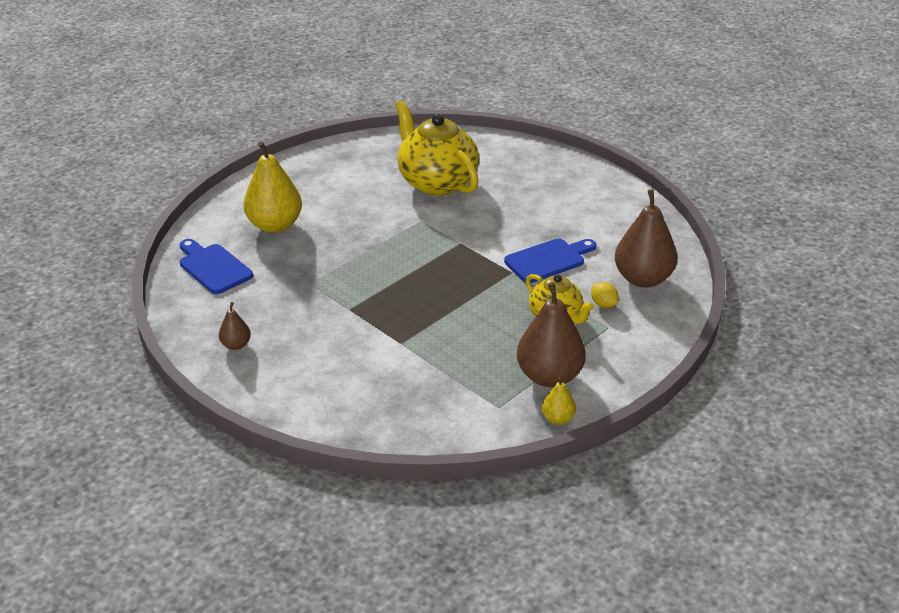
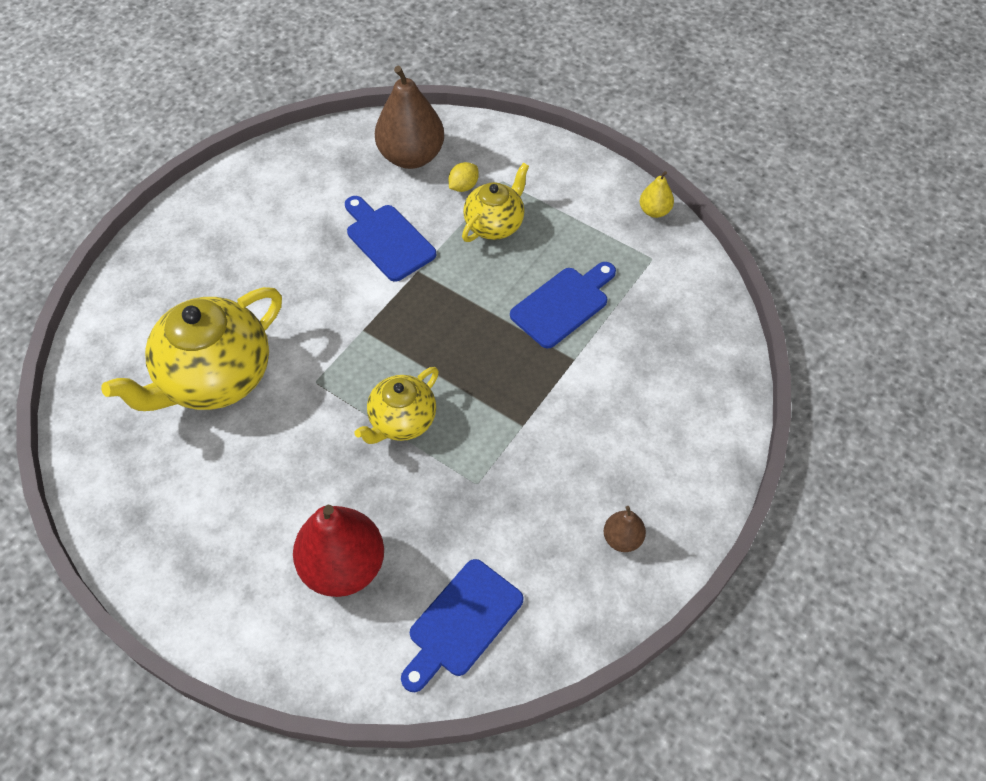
camera: 100 degrees left, 20 degrees up
yellow pear [244,141,302,233] -> red pear [293,505,384,597]
brown pear [517,282,586,387] -> none
none -> yellow teapot [354,367,439,444]
none -> blue cutting board [510,262,616,349]

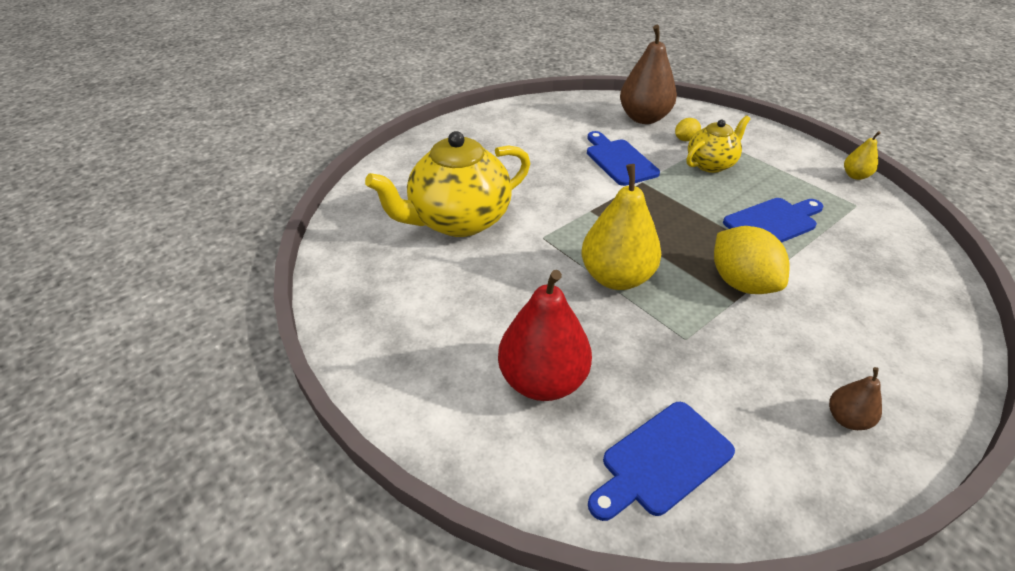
camera: 15 degrees right, 15 degrees down
yellow teapot [354,367,439,444] -> yellow pear [582,164,661,290]
none -> yellow lemon [714,226,789,294]

